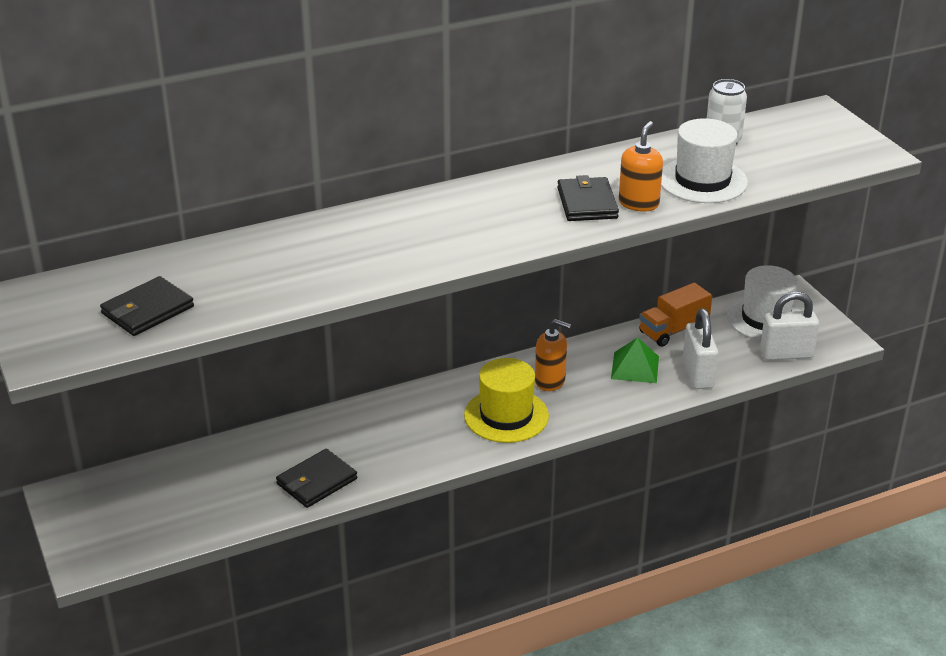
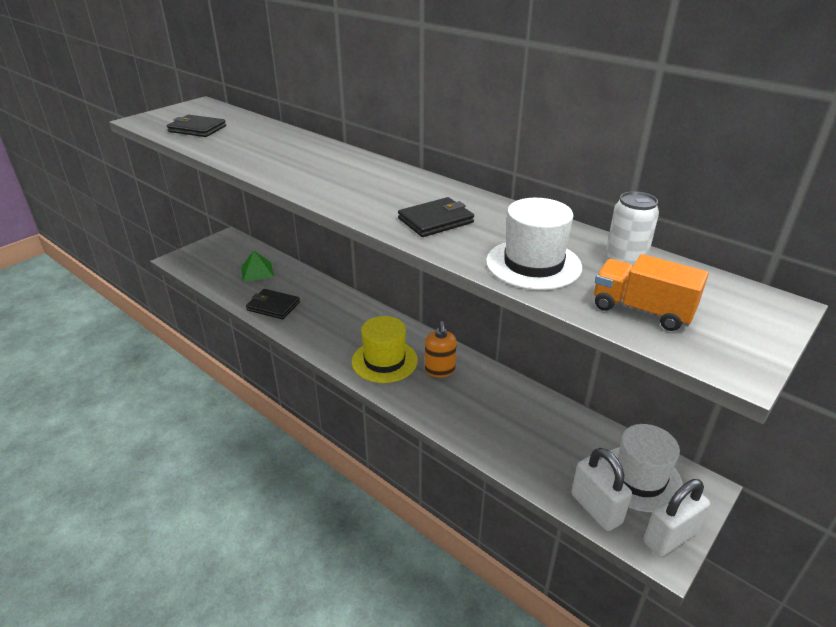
camera: 65 degrees right, 0 degrees up
green pyramid [611,337,659,383] -> green pyramid moved to [241,250,274,282]
orange soap dispenser [619,121,663,211] -> none
orange truck [639,283,712,347] -> orange truck moved to [594,254,709,331]
white padlock [683,308,718,389] -> white padlock moved to [644,479,710,557]

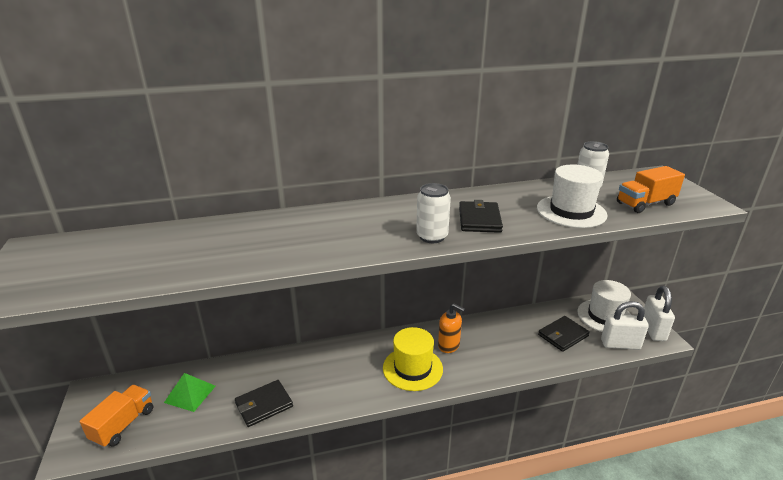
camera: 55 degrees left, 5 degrees down
black wallet [167,115,226,137] -> black wallet moved to [538,316,590,352]
none -> orange truck [80,385,153,448]
none -> white can [416,183,451,243]

